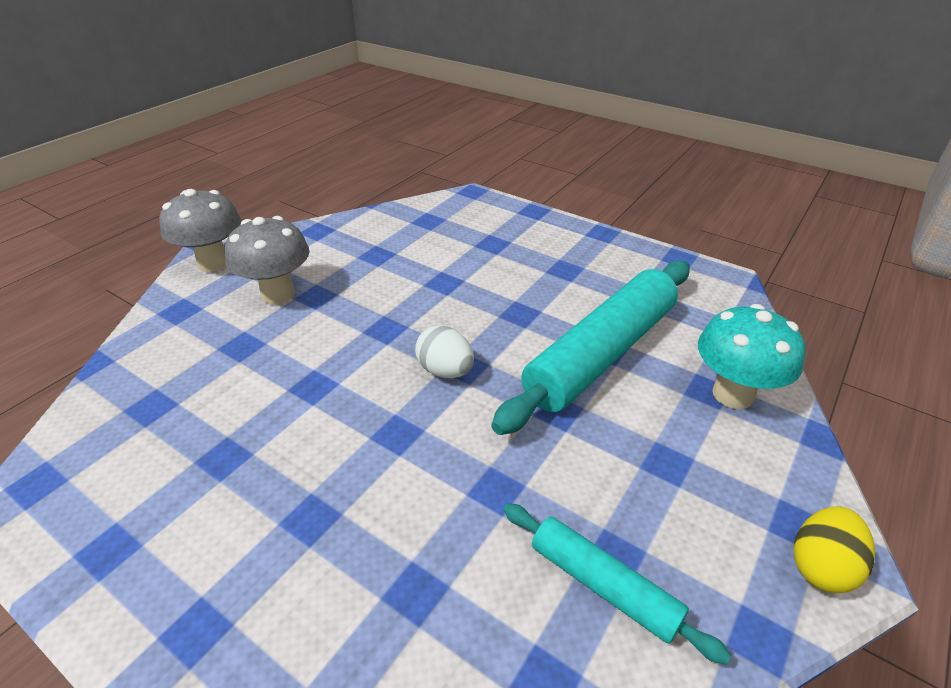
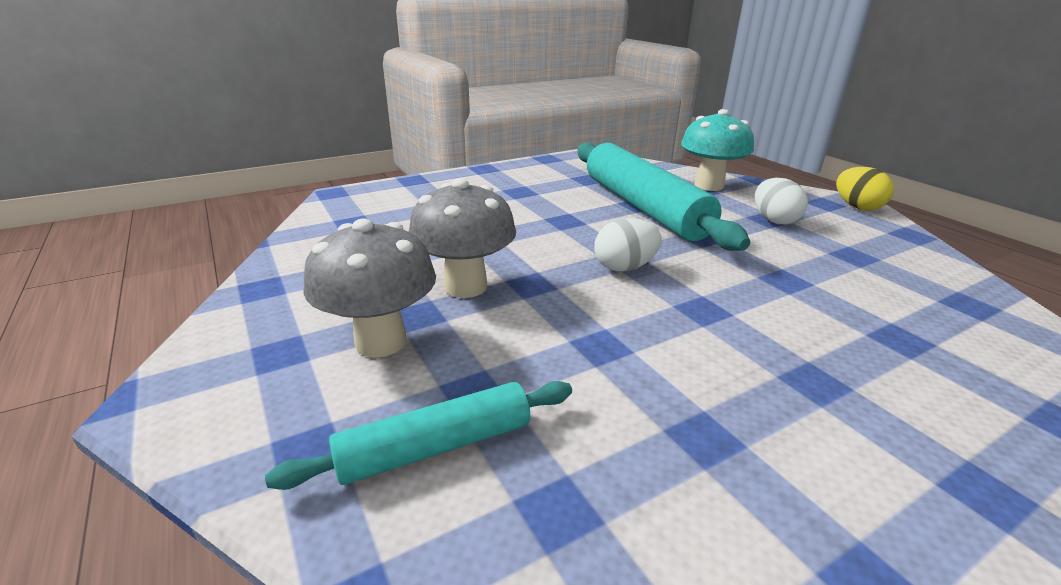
camera: 65 degrees left, 10 degrees down
grey mushroom [159,189,241,272] -> grey mushroom moved to [409,178,516,298]
turquoise rolling pin [503,503,731,665] -> turquoise rolling pin moved to [265,381,572,490]
none -> white egg [755,178,808,224]

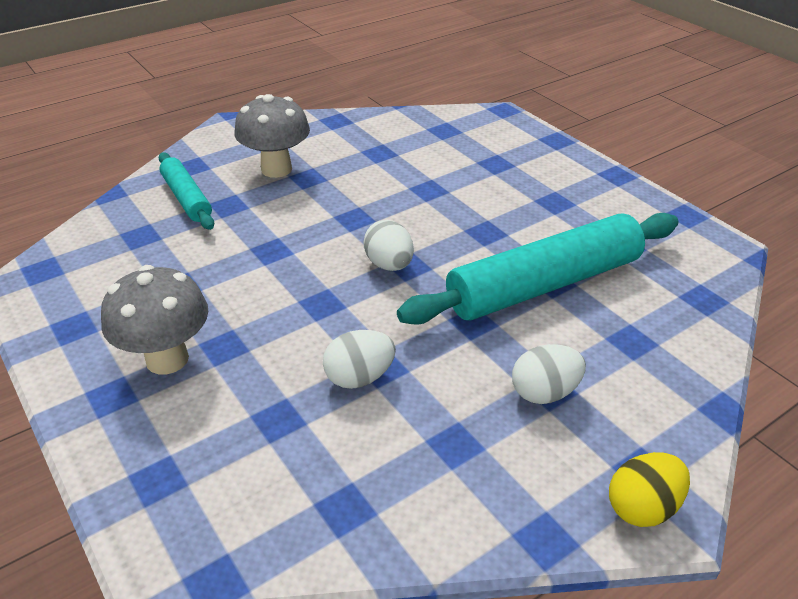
camera: 85 degrees right, 10 degrees up
grey mushroom [409,178,516,298] -> grey mushroom moved to [101,265,208,375]
turquoise mushroom [681,109,754,191] -> none
none -> white egg [323,330,396,389]

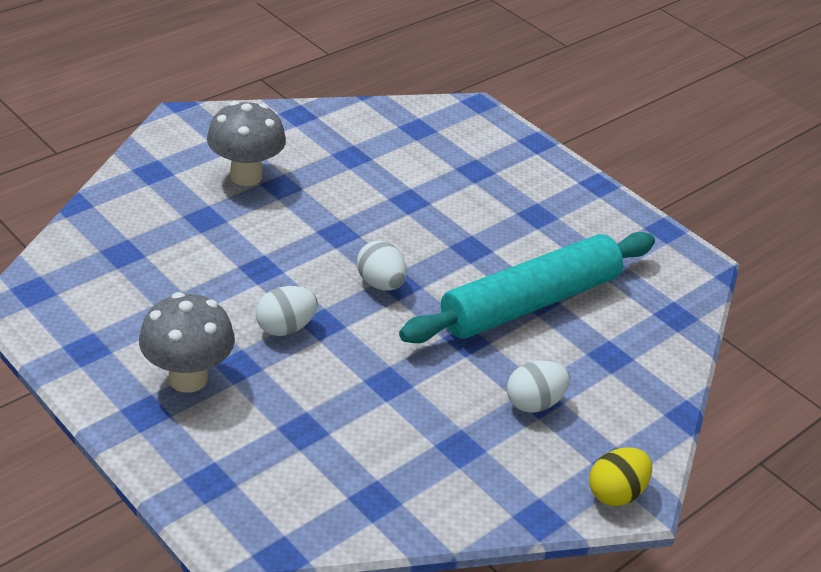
camera: 10 degrees left, 0 degrees up
turquoise rolling pin [158,152,214,230] -> none
white egg [323,330,396,389] -> white egg moved to [256,286,318,336]

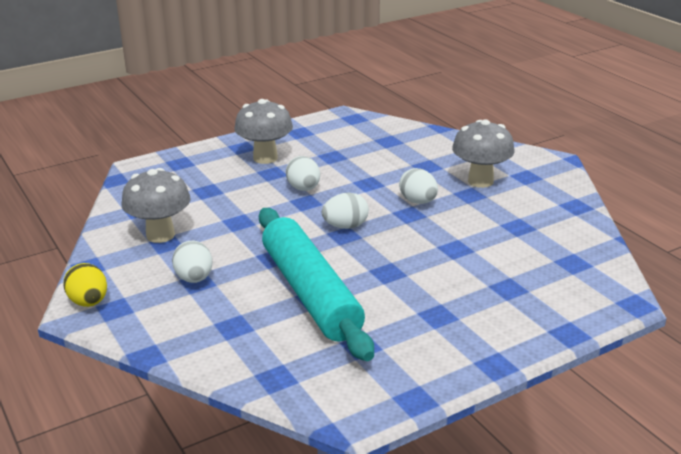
camera: 105 degrees right, 10 degrees down
none -> grey mushroom [121,168,191,243]
none -> white egg [399,168,438,204]

